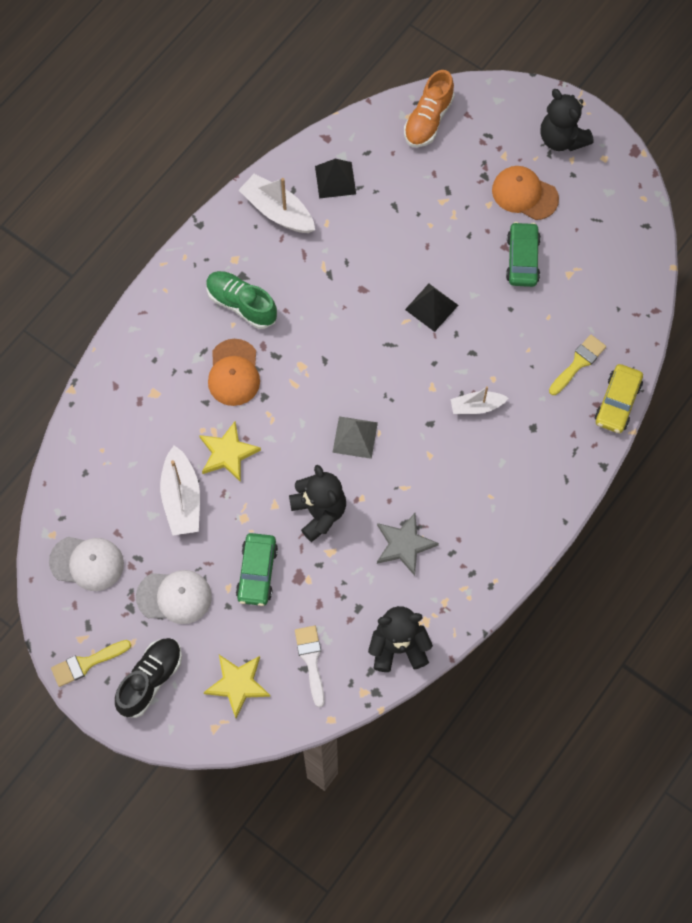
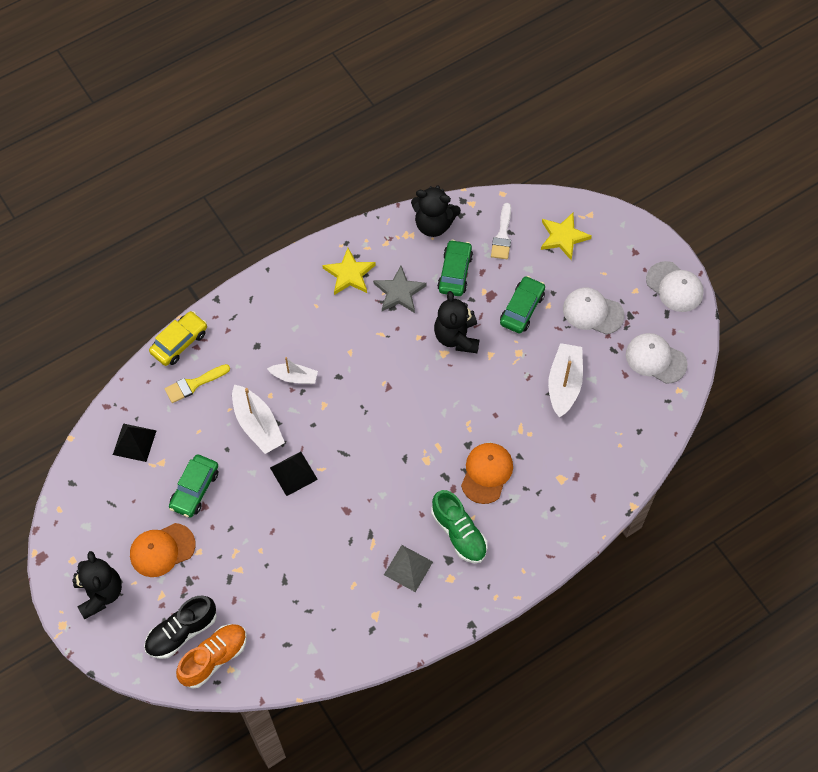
camera: 160 degrees left, 5 degrees down
yellow brush [51,640,131,687] -> white cap [646,261,704,312]
black shoe [115,638,182,718] -> black shoe moved to [144,596,217,659]
yellow star [199,421,261,482] -> yellow star moved to [322,248,376,295]
white boat [239,174,315,233] -> white boat moved to [232,384,285,454]
black pyramid [315,159,356,198] -> black pyramid moved to [113,423,157,462]
grey pyramid [332,416,378,459] -> grey pyramid moved to [384,545,433,592]
orange cap [492,166,559,220] -> orange cap turned 105 degrees clockwise [130,523,196,577]
none -> green car [437,240,473,296]

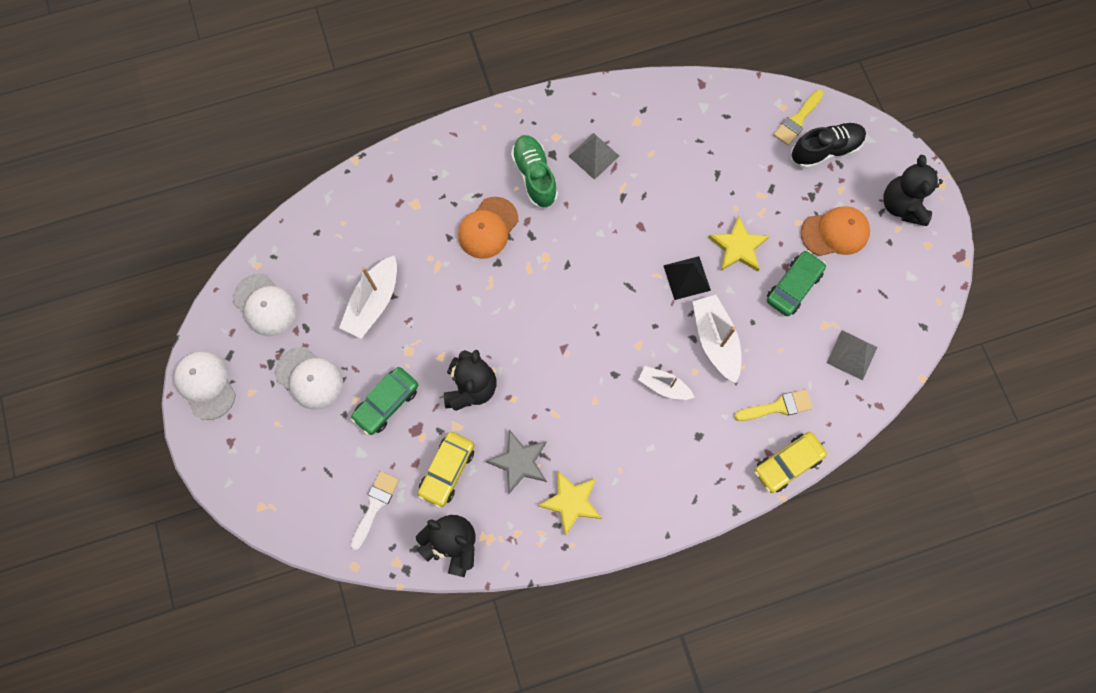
camera: 165 degrees left, 10 degrees up
black pyramid [113,423,157,462] -> grey pyramid [827,330,877,381]
orange shoe [176,624,247,689] -> yellow brush [773,90,824,146]
green car [437,240,473,296] -> yellow car [418,432,474,508]
yellow star [541,213,592,260] -> yellow star moved to [708,216,769,272]

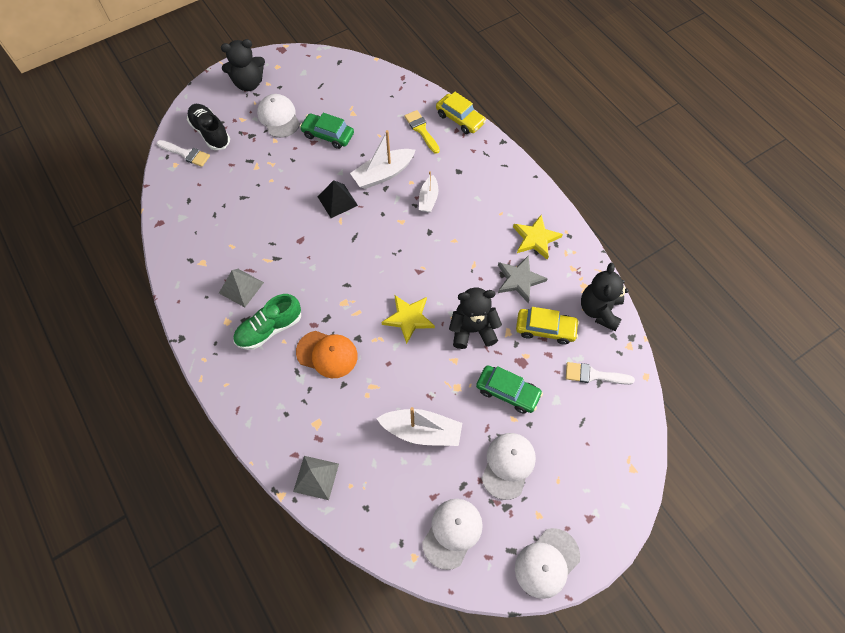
camera: 105 degrees left, 10 degrees down
yellow star [708,216,769,272] -> yellow star moved to [382,295,435,344]
yellow brush [773,90,824,146] -> white brush [157,140,210,167]
orange cap [801,206,870,256] -> white cap [257,94,300,138]
grey pyramid [827,330,877,381] -> grey pyramid moved to [293,456,339,500]

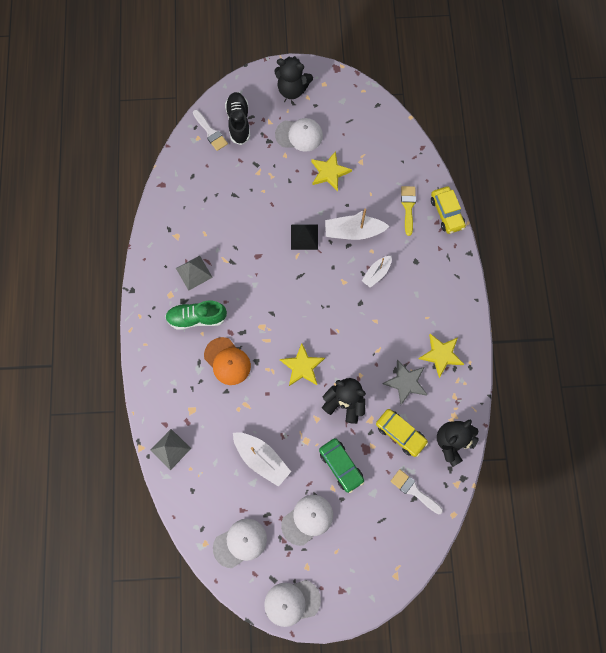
camera: 30 degrees right, 10 degrees up
white cap [257,94,300,138] -> white cap turned 90 degrees clockwise [275,118,323,152]
green car [300,113,354,149] -> yellow star [311,151,352,191]

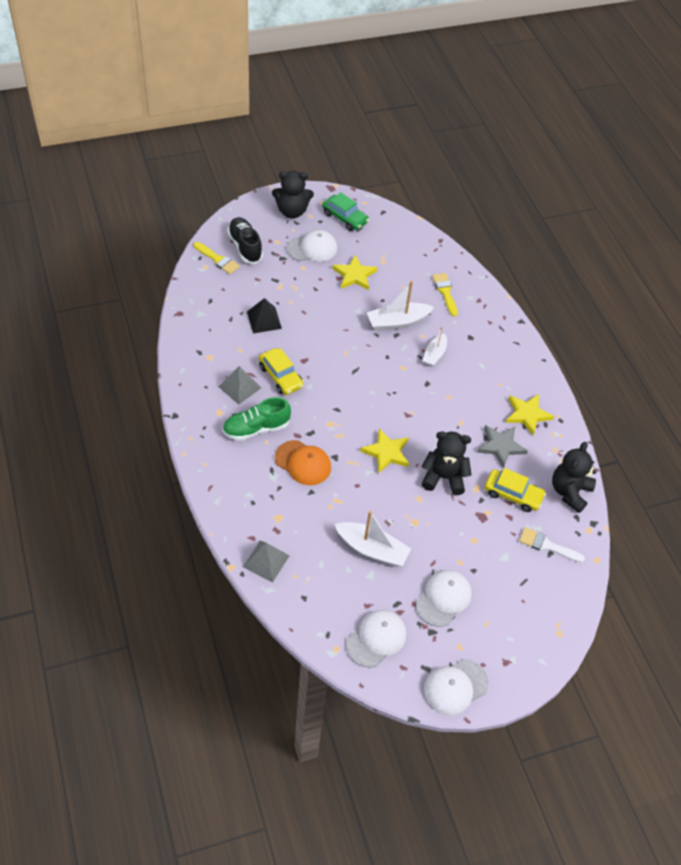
camera: 20 degrees left, 20 degrees down
white brush [193,110,228,151] -> yellow brush [194,242,240,274]
black pyramid [291,225,318,250] -> black pyramid moved to [247,298,282,333]
green car [319,438,364,493] -> green car moved to [322,192,369,231]
yellow car [431,186,466,234] -> yellow car moved to [259,348,304,395]

